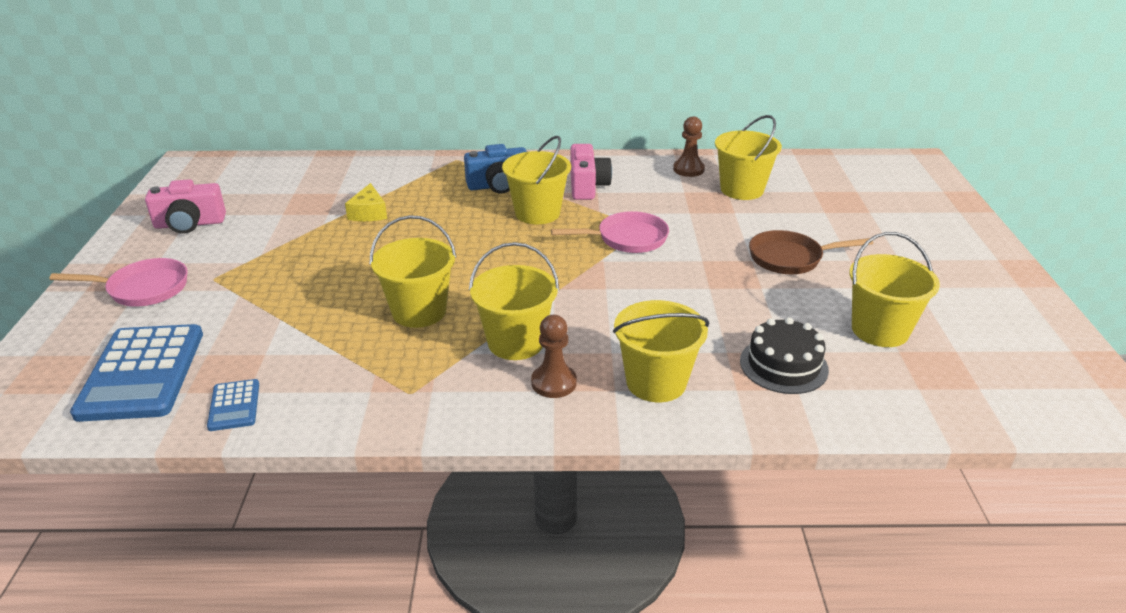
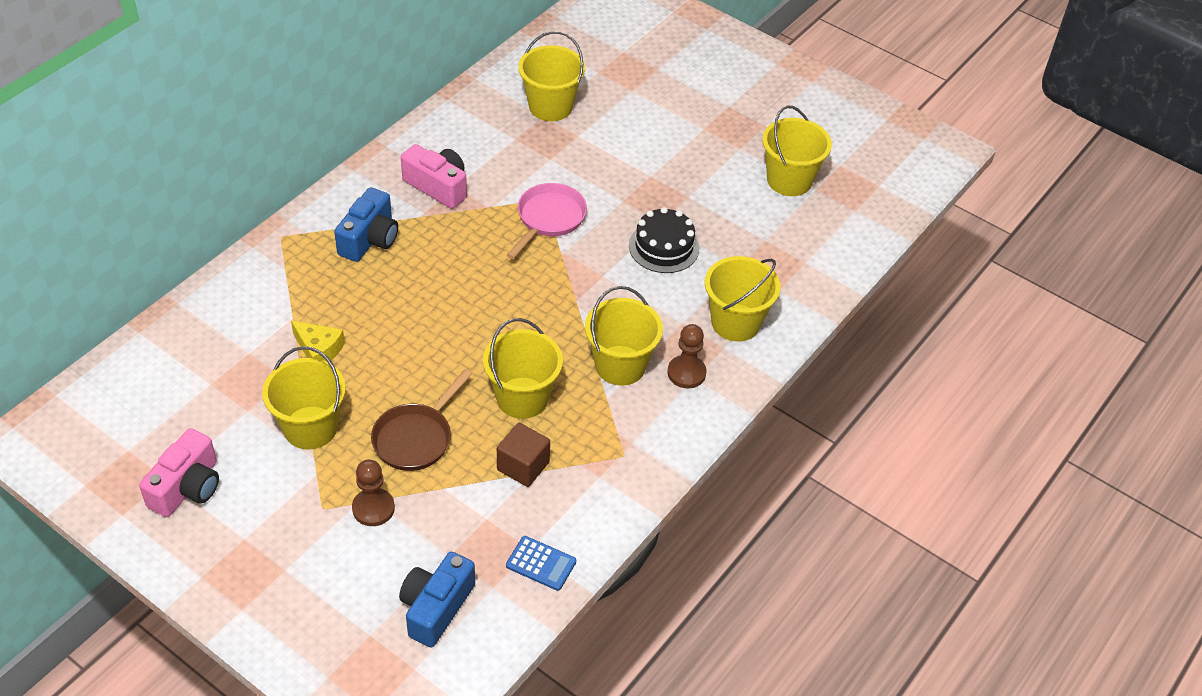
camera: 55 degrees left, 15 degrees up
pink pan [49,258,188,307] -> none
blue calculator [70,324,203,422] -> blue camera [399,552,475,648]
yellow bucket [502,136,571,224] -> yellow bucket moved to [262,346,346,449]
brown pawn [673,116,705,177] -> brown pawn moved to [352,460,395,526]
black cake [740,317,829,394] -> black cake moved to [629,207,699,273]
brown pan [749,230,873,274] -> brown pan moved to [371,369,472,471]
none -> brown cube [497,423,550,487]

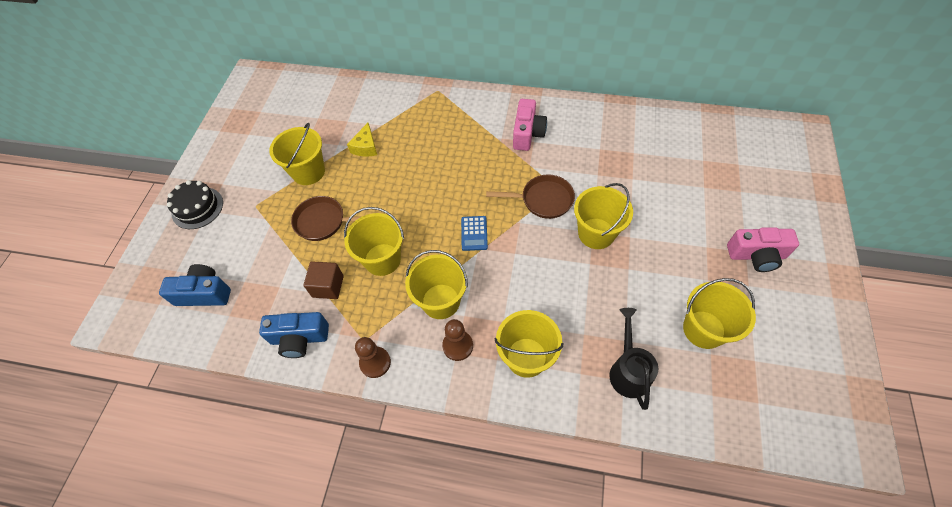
camera: 70 degrees right, 10 degrees up
pink camera [139,428,219,517] -> pink camera moved to [727,227,799,272]
blue camera [334,187,398,262] -> blue camera moved to [259,312,329,358]
brown pawn [352,460,395,526] -> brown pawn moved to [355,337,391,378]
blue calculator [506,536,576,591] -> blue calculator moved to [461,216,488,251]
pink pan [507,183,587,259] -> brown pan [486,174,575,219]
yellow bucket [518,31,585,121] -> yellow bucket moved to [574,183,633,249]
black cake [629,207,699,273] -> black cake moved to [167,180,223,229]
none -> black watering can [609,308,659,410]

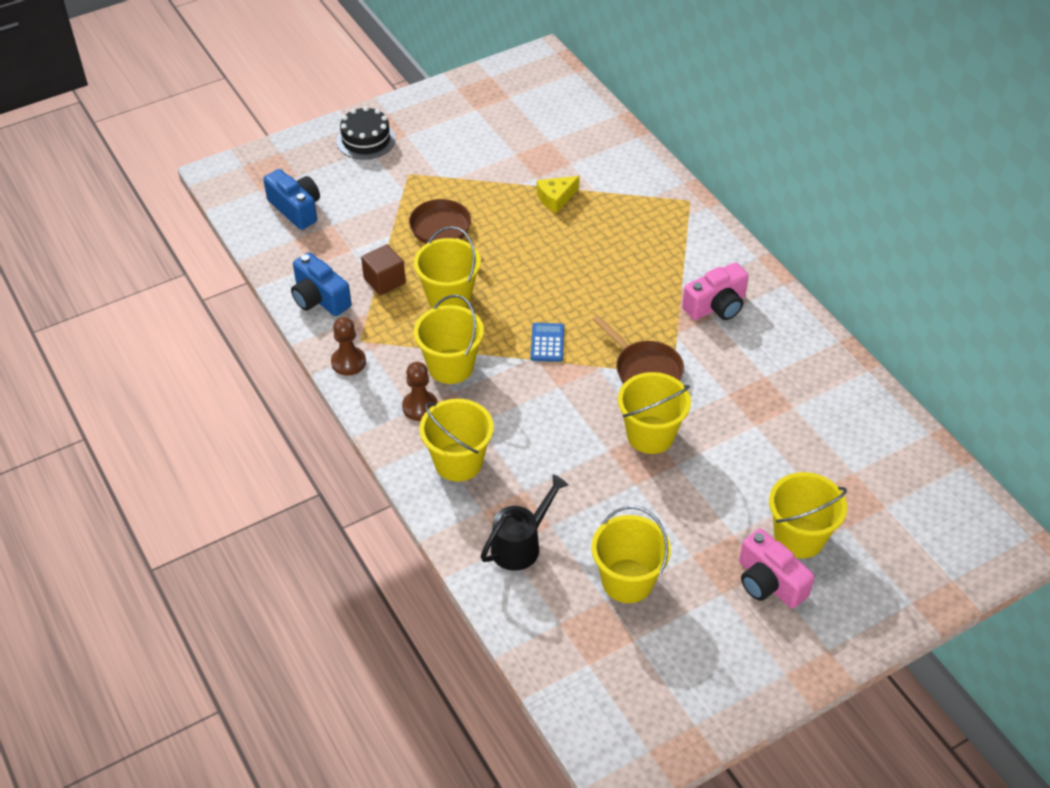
camera: 45 degrees right, 10 degrees down
yellow bucket [269,123,325,185] -> yellow bucket moved to [769,472,847,559]
blue calculator [461,216,488,251] -> blue calculator turned 135 degrees clockwise [531,323,564,362]

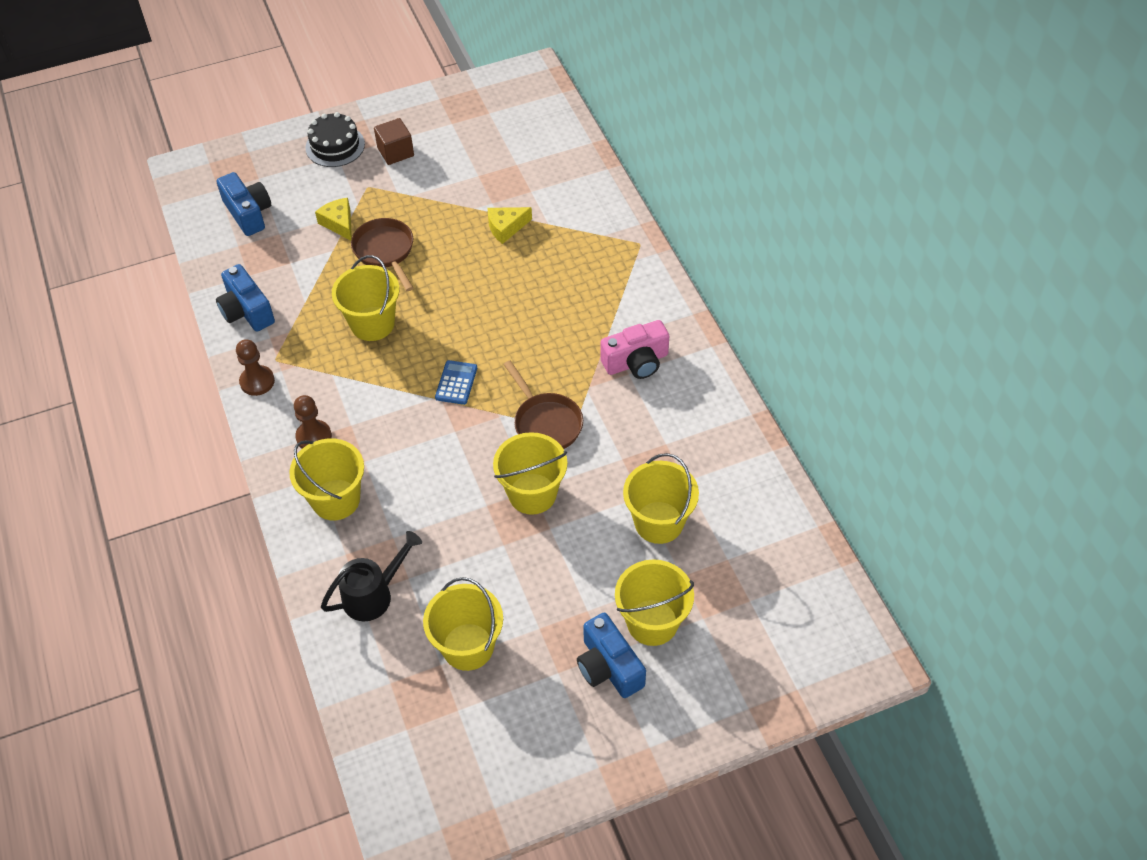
camera: 10 degrees right, 5 degrees up
brown cube [361,244,406,295] -> brown cube moved to [374,118,414,165]
yellow bucket [414,295,484,384] -> yellow bucket moved to [623,453,699,544]
pink camera [739,528,815,608] -> blue camera [577,613,646,698]
none -> yellow cheese [315,198,352,240]

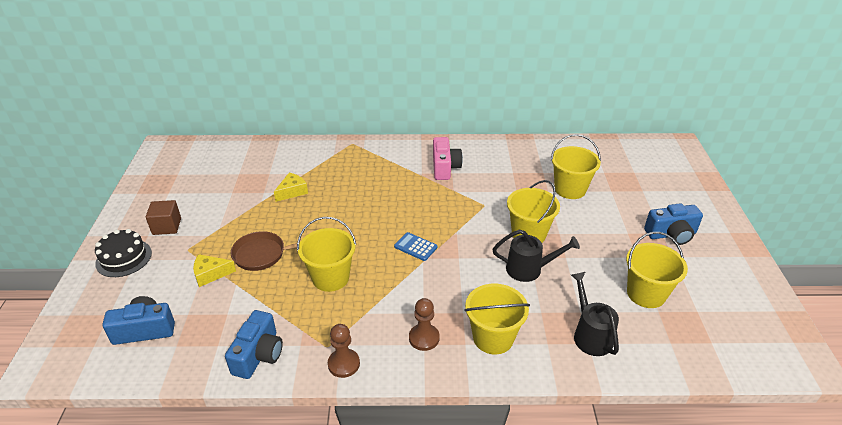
camera: 70 degrees left, 15 degrees down
blue camera [216,264,275,332] -> blue camera turned 60 degrees counterclockwise [225,310,283,379]
yellow cheese [487,207,532,244] -> yellow cheese turned 135 degrees counterclockwise [274,172,308,202]
brown pan [503,361,583,449] -> none
yellow bucket [615,559,694,646] -> none
none -> black watering can [493,229,580,282]

